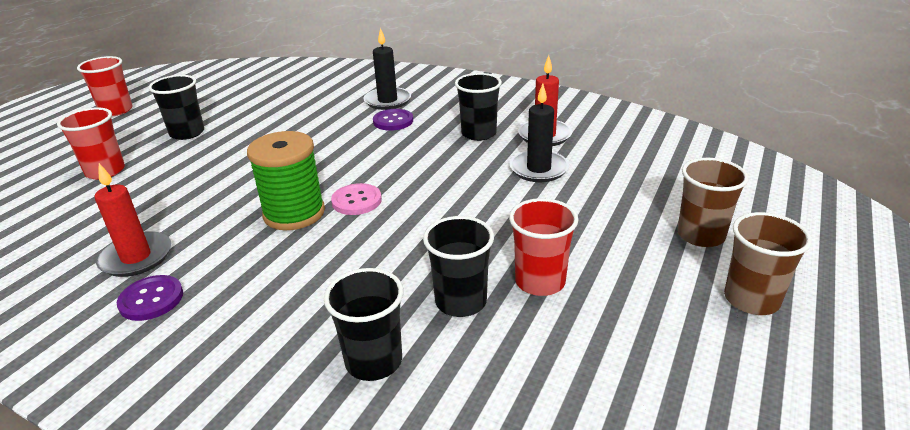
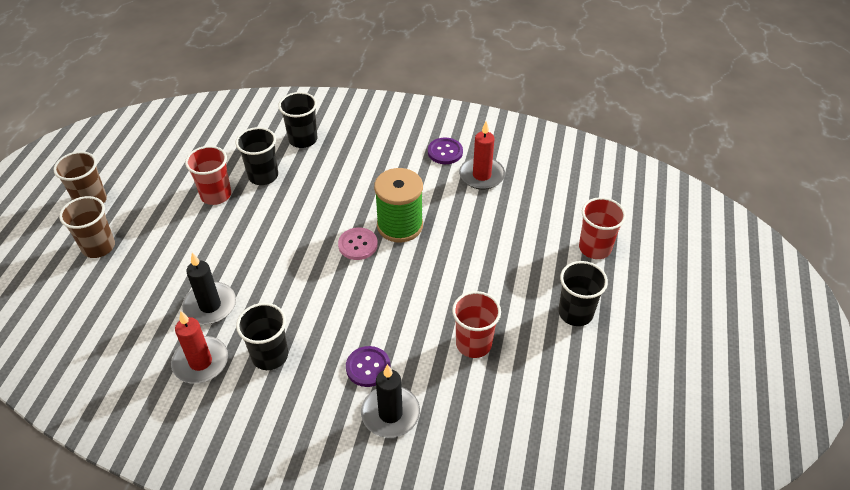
camera: 165 degrees right, 15 degrees up
red cup [77,56,133,116] -> red cup moved to [452,291,501,358]

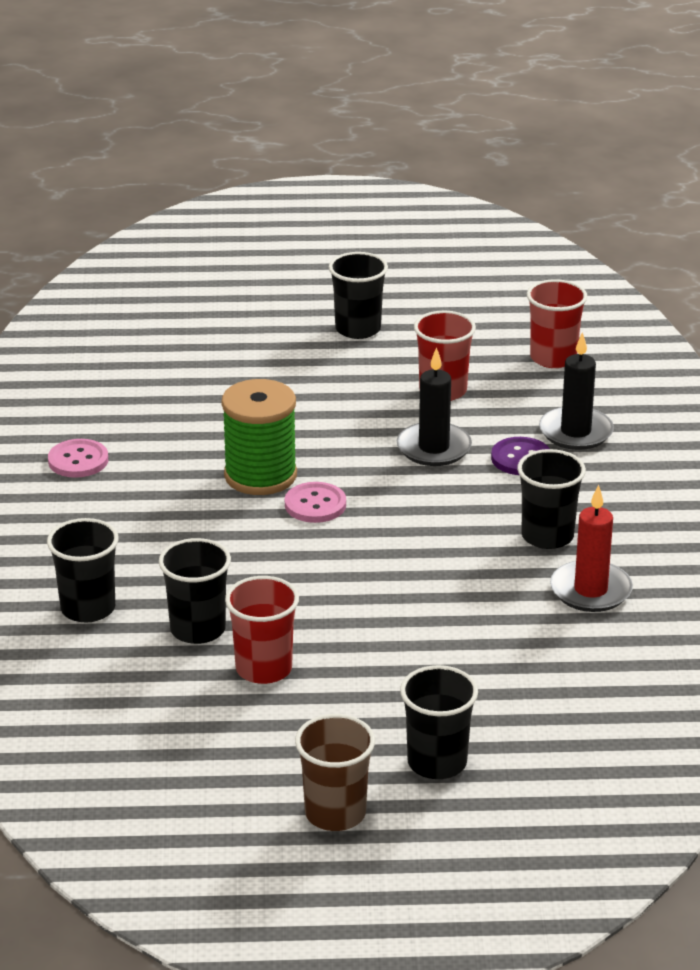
camera: 105 degrees left, 15 degrees down
brown cup [59,196,115,258] -> black cup [400,665,478,779]
black candle [182,253,236,324] -> black candle moved to [397,347,472,466]
purple button [428,138,463,164] -> pink button [48,439,108,478]
red candle [459,122,505,190] -> none
red cup [579,197,626,259] -> red cup moved to [527,279,587,368]

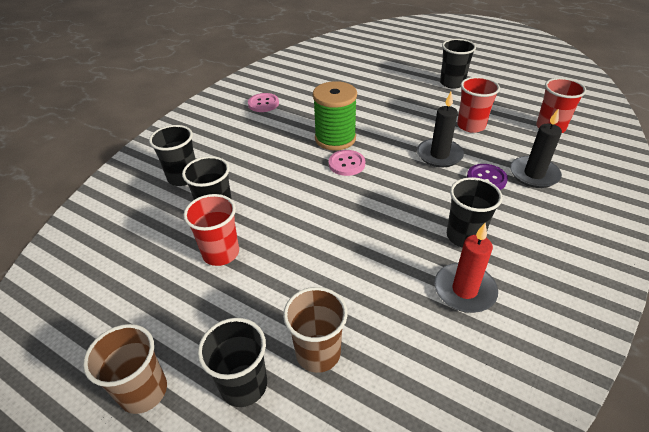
camera: 35 degrees right, 10 degrees up
none -> brown cup [283,287,348,373]

